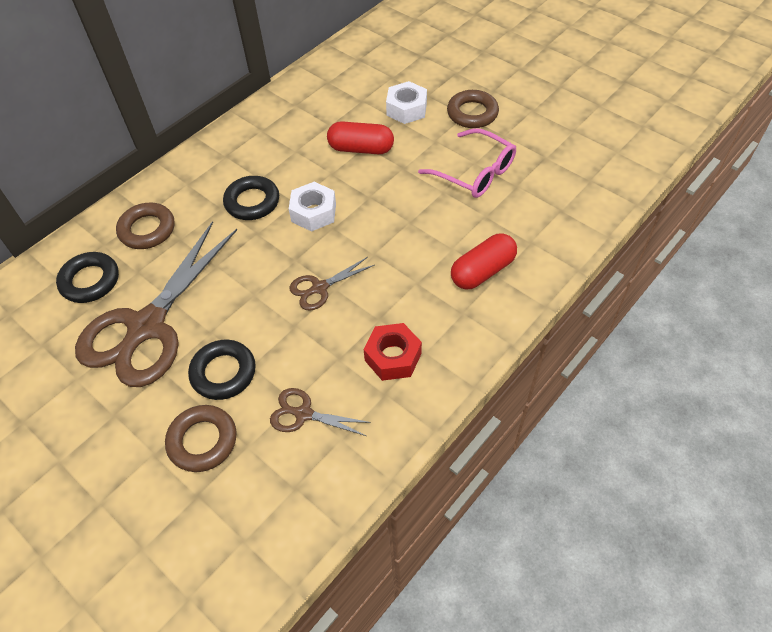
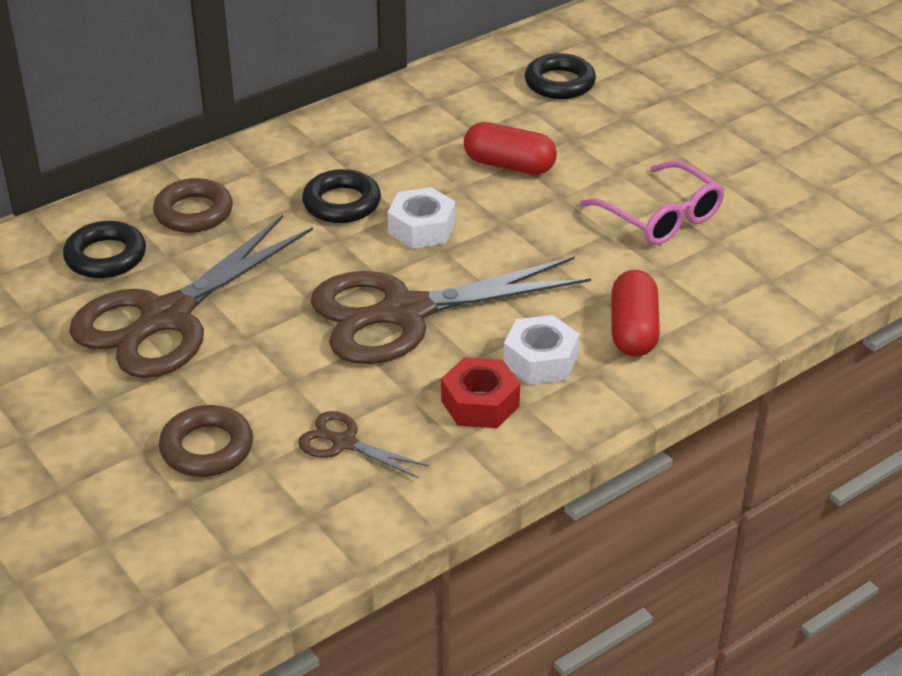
camera: 10 degrees right, 15 degrees down
black ring [188,340,256,400] -> black ring moved to [525,53,596,99]
brown scissors [289,257,374,311] -> brown scissors [311,257,591,364], size x2.30
white nut [386,81,427,124] -> white nut moved to [504,315,579,385]
brown ring [447,90,499,128] -> none
red capsule [451,233,517,289] -> red capsule turned 60 degrees counterclockwise [611,270,660,357]

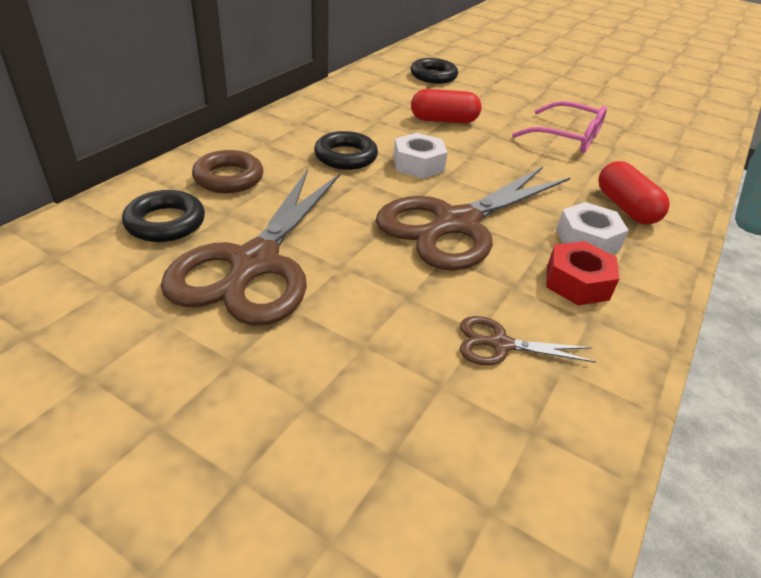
camera: 25 degrees left, 0 degrees up
brown ring [159,405,253,477] -> none

